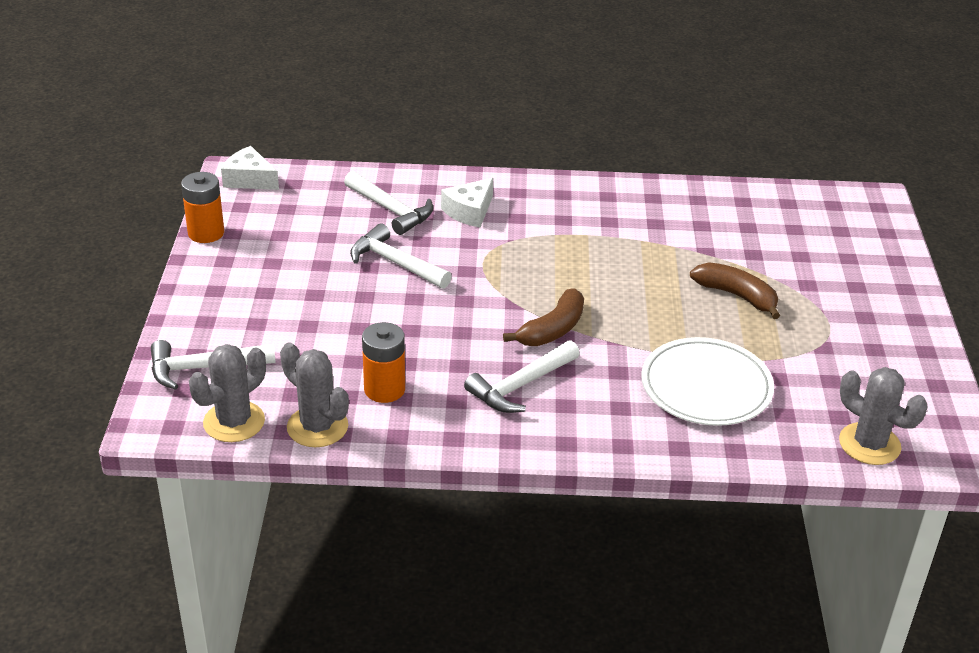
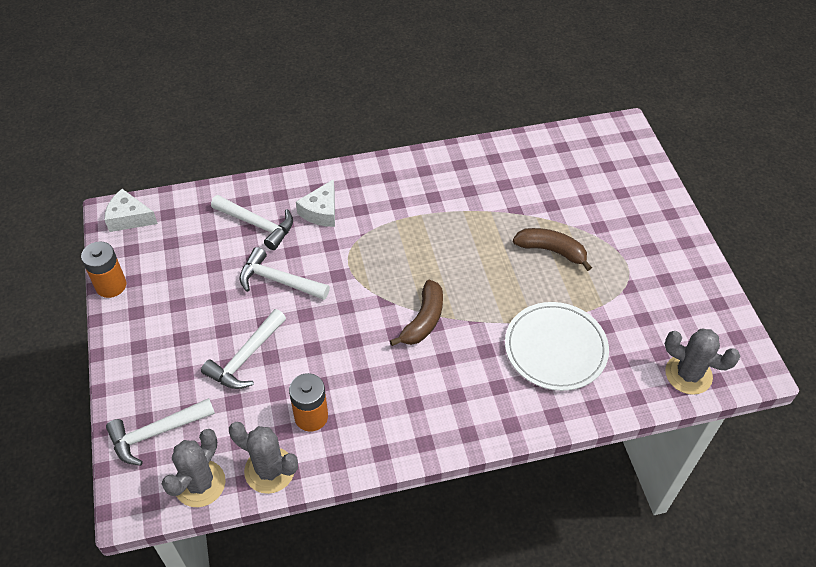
camera: 15 degrees left, 15 degrees up
white hammer [464,340,580,413] -> white hammer moved to [201,309,286,389]

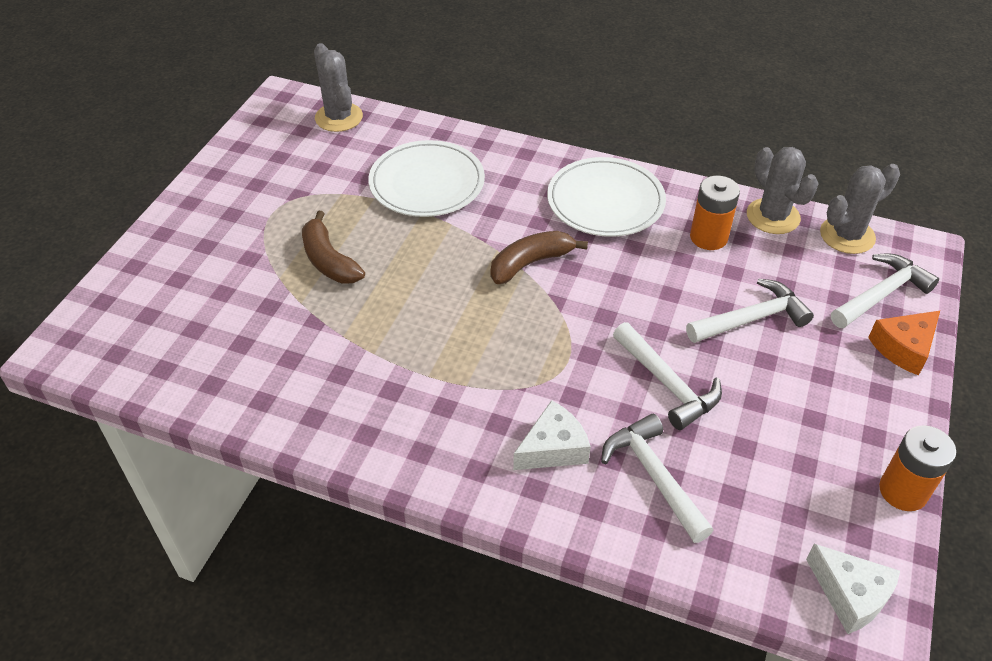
camera: 145 degrees left, 5 degrees down
white hammer [106,398,215,466] -> white hammer turned 45 degrees counterclockwise [831,253,939,328]
none -> white plate [547,157,666,237]
none -> orange cheese [868,311,940,376]

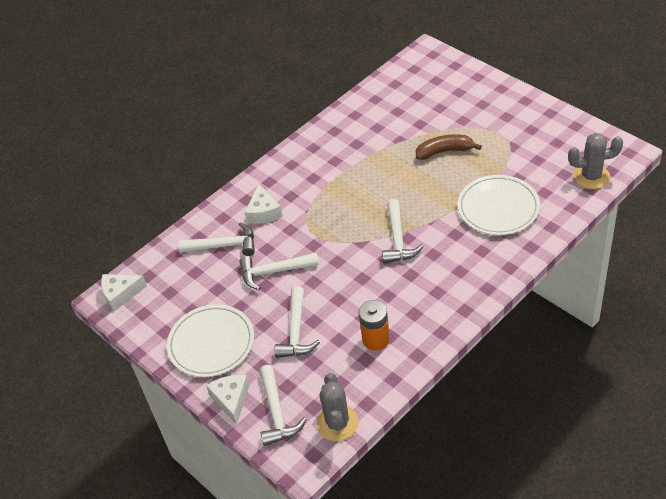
camera: 120 degrees right, 0 degrees up
brown banana [491,231,588,284] -> white hammer [382,199,424,263]
white plate [547,157,666,237] -> white plate moved to [167,304,254,377]
grey cactus [747,147,819,234] -> none
orange cheese [868,311,940,376] -> white cheese [206,375,250,425]
orange battery [879,425,957,511] -> none

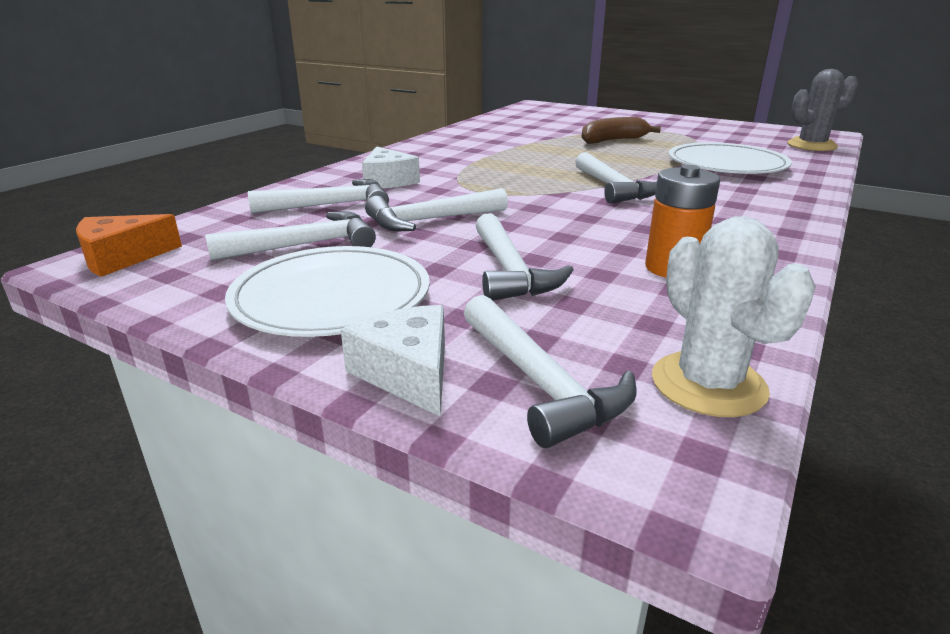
camera: 20 degrees left, 20 degrees down
white cheese [101,274,147,311] -> orange cheese [76,214,182,277]
grey cactus [317,373,359,441] -> white cactus [652,216,816,417]
none -> white hammer [205,211,376,261]

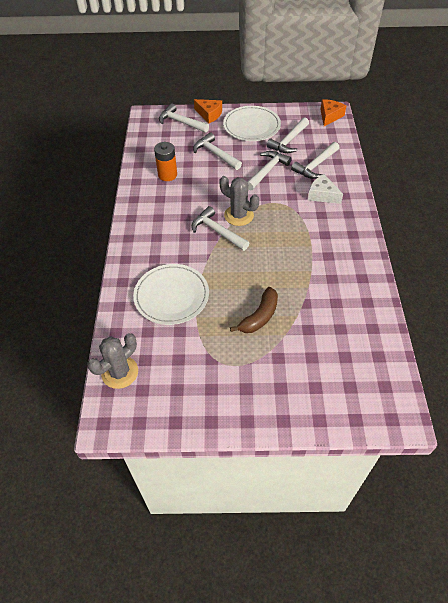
camera: 150 degrees right, 25 degrees up
white cheese [341,305,445,417] -> orange cheese [194,99,222,123]
white cactus [652,216,816,417] -> none
none -> grey cactus [219,176,259,226]

